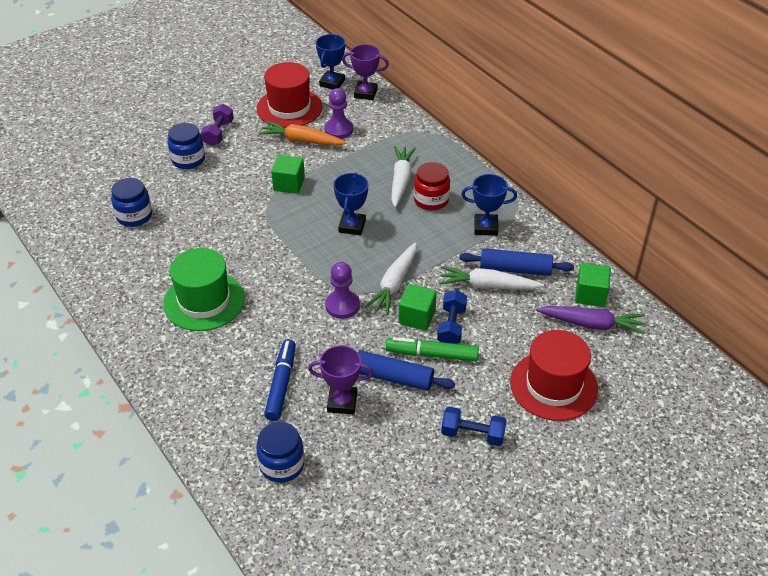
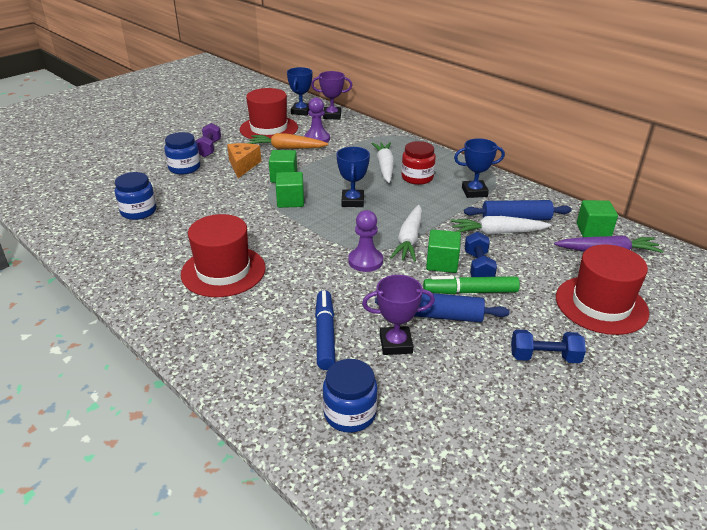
camera: 10 degrees left, 10 degrees down
green hat [163,248,245,331] -> red hat [181,214,266,297]
none -> orange cheese [227,143,261,178]
none -> green cube [276,172,304,208]

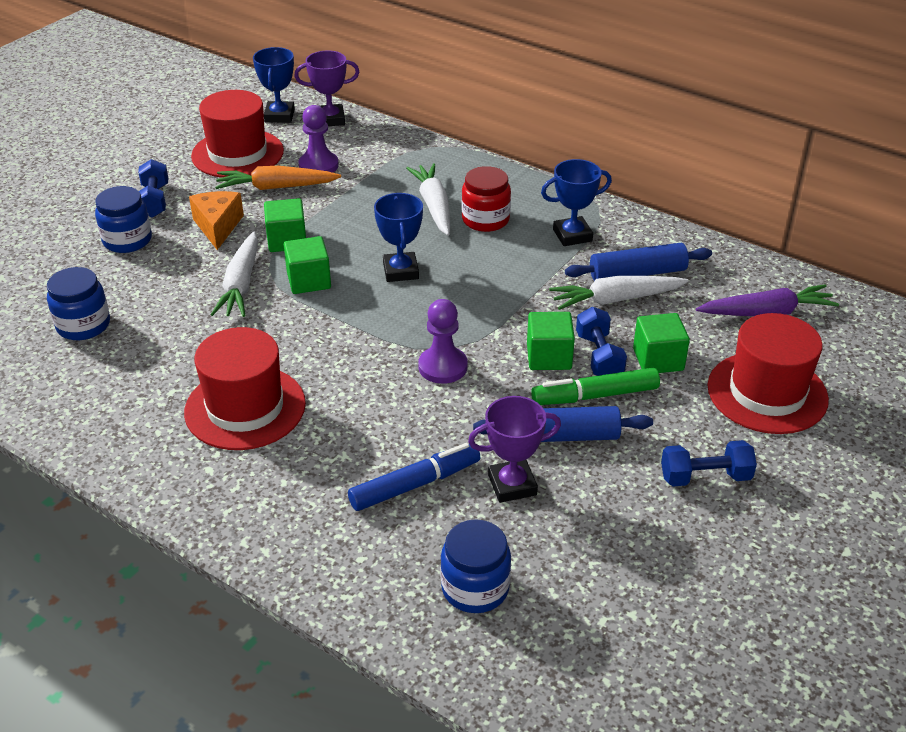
camera: 10 degrees left, 5 degrees up
purple dumbbell [196,123,221,157] -> blue dumbbell [138,159,168,218]
blue marker [315,290,336,370] -> blue marker turned 75 degrees clockwise [348,443,480,511]
white carrot [390,205,422,262] -> white carrot moved to [210,232,258,317]
green cube [577,200,618,237] -> green cube moved to [633,313,690,373]

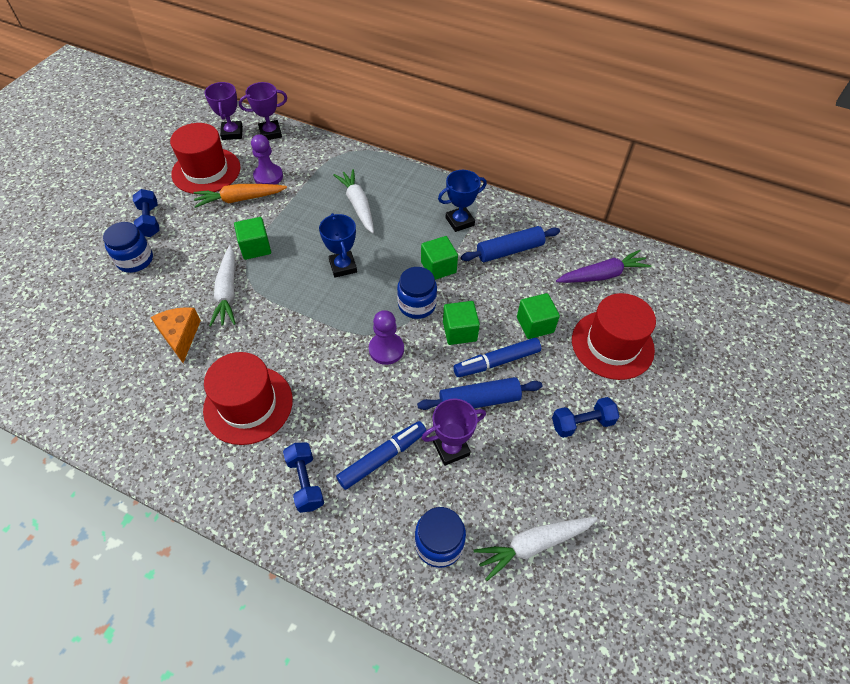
camera: 10 degrees left, 15 degrees up
blue jar [47,267,110,340] -> blue jar moved to [397,267,437,319]
orange cheese [189,191,244,250] -> orange cheese moved to [151,307,201,363]
blue trophy [253,47,295,123] -> purple trophy [204,82,243,140]
green cube [284,236,331,294] -> green cube moved to [421,236,458,280]
red jar [462,166,511,232] -> none
green marker [531,368,660,405] -> blue marker [453,338,541,377]
white carrot [549,276,689,310] -> white carrot moved to [474,517,597,581]
blue dumbbell [576,307,627,376] -> blue dumbbell moved to [283,442,324,513]

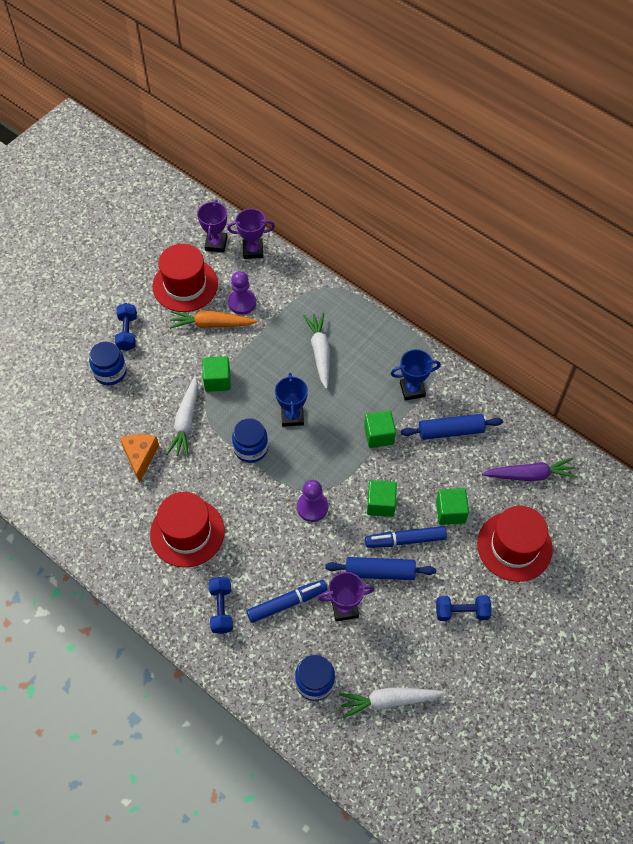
camera: 15 degrees right, 5 degrees up
blue jar [397,267,437,319] -> blue jar moved to [232,418,268,463]

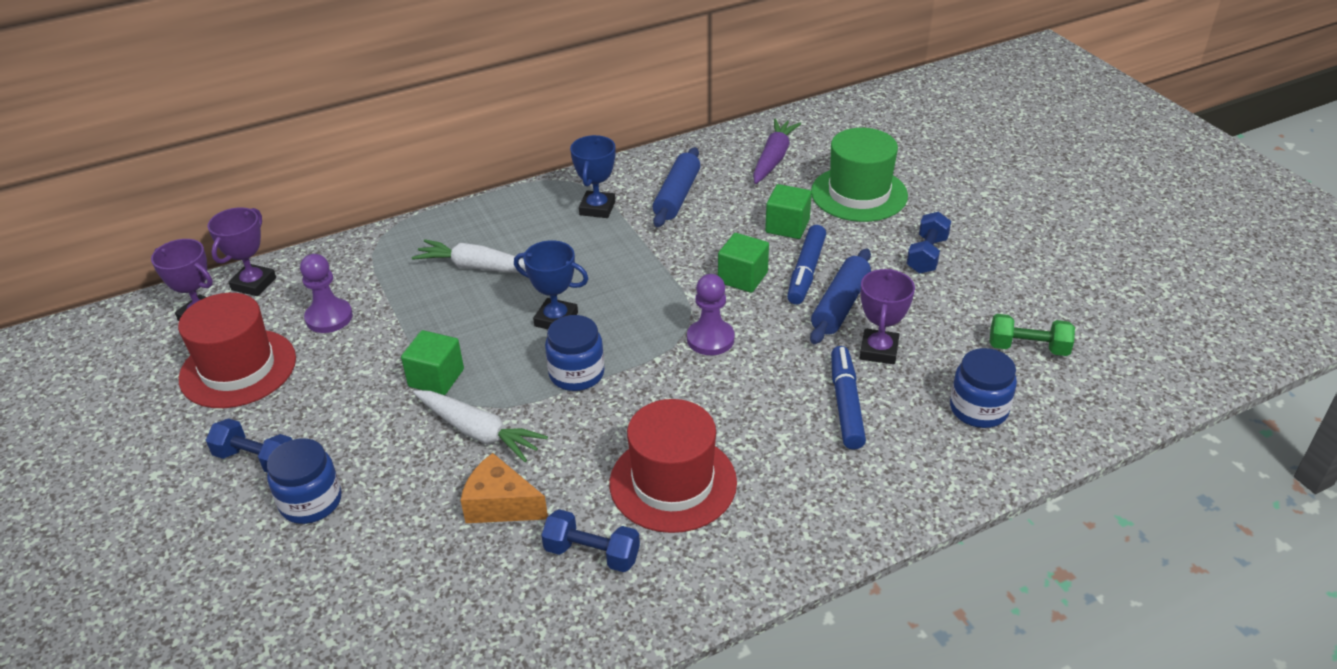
camera: 65 degrees left, 20 degrees down
orange carrot [169,311,257,329] -> none
blue dumbbell [209,577,233,634] -> blue dumbbell moved to [541,509,640,572]
white carrot [339,688,445,719] -> green dumbbell [990,314,1075,356]
green cube [364,410,396,448] -> none
red hat [477,506,553,582] -> green hat [811,128,908,222]

